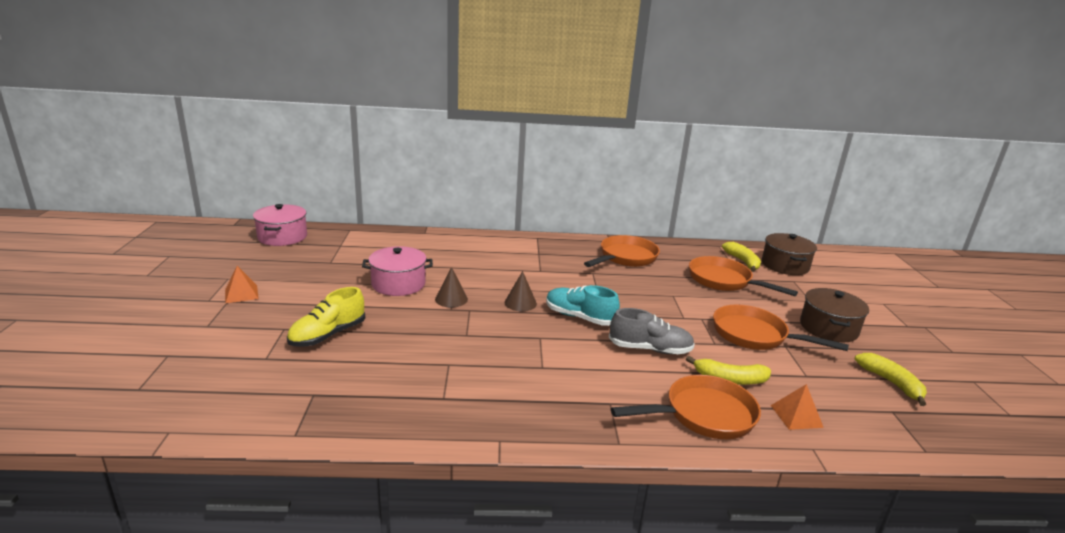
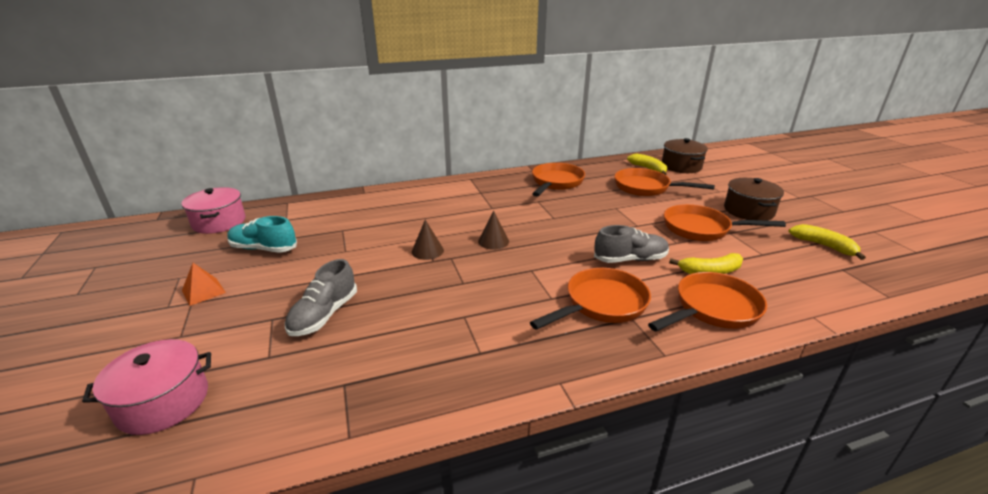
camera: 15 degrees left, 5 degrees up
yellow shoe [287,287,365,347] -> grey shoe [285,259,357,336]
pink pot [362,246,433,296] -> pink pot moved to [82,339,211,435]
turquoise shoe [546,285,620,326] -> turquoise shoe moved to [227,216,297,253]
orange pyramid [771,384,824,430] -> none
none -> orange pan [530,268,651,330]

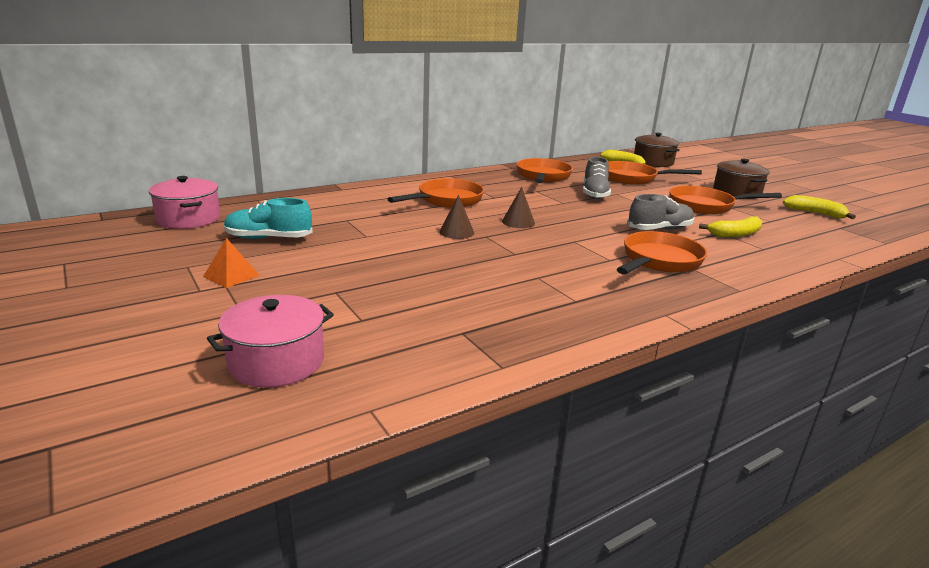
camera: 15 degrees left, 5 degrees down
grey shoe [285,259,357,336] -> grey shoe moved to [583,157,611,199]
orange pan [648,272,767,331] -> orange pan moved to [388,178,484,208]

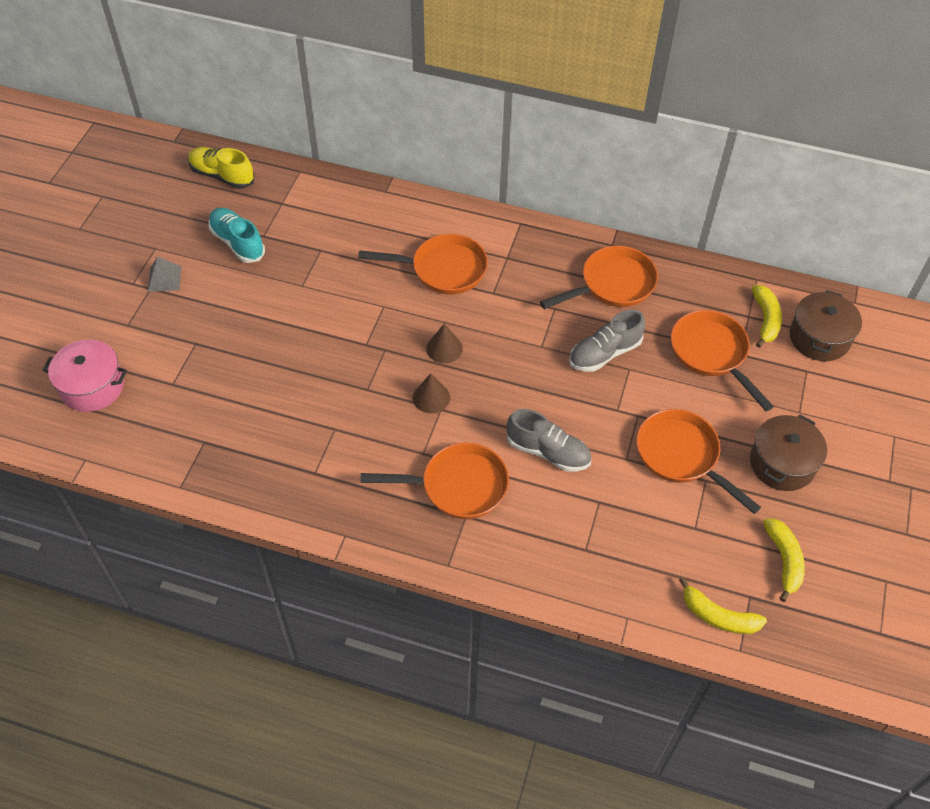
camera: 50 degrees right, 30 degrees up
pink pot [149,176,220,229] -> yellow shoe [188,147,255,189]
orange pyramid [203,238,260,288] -> grey pyramid [148,256,182,292]
brown cone [439,195,474,239] -> brown cone moved to [413,373,450,413]
yellow banana [699,216,762,237] -> yellow banana moved to [679,577,767,634]

